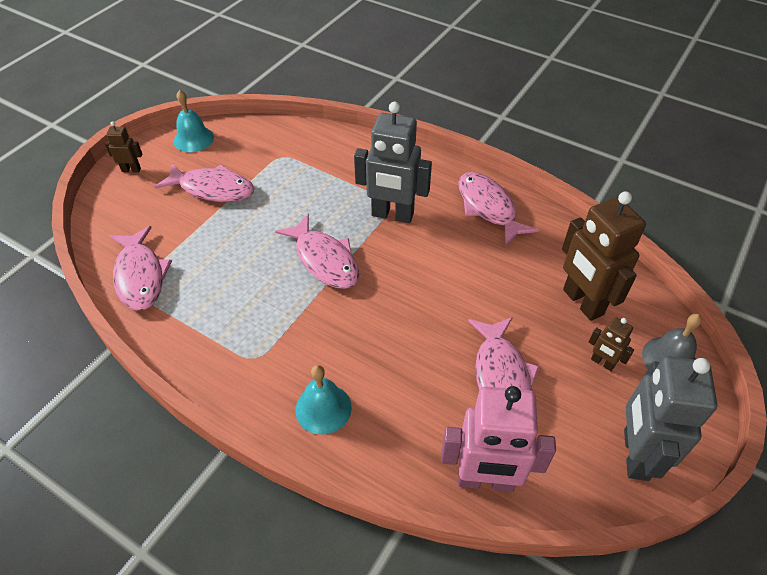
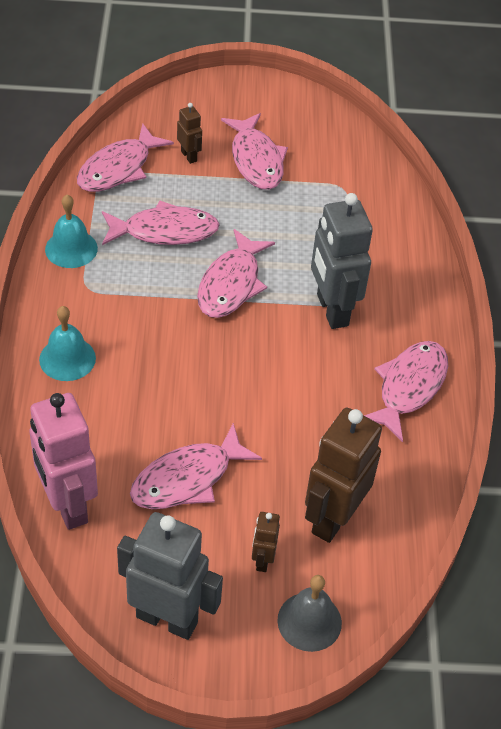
camera: 55 degrees right, 0 degrees up
brown robot [105,122,142,173] -> brown robot moved to [177,103,202,164]
turquoise bell [173,90,214,152] -> turquoise bell moved to [45,195,98,268]
grey robot [624,356,718,481] -> grey robot turned 45 degrees clockwise [117,512,223,640]
none -> pink fish [102,201,220,245]

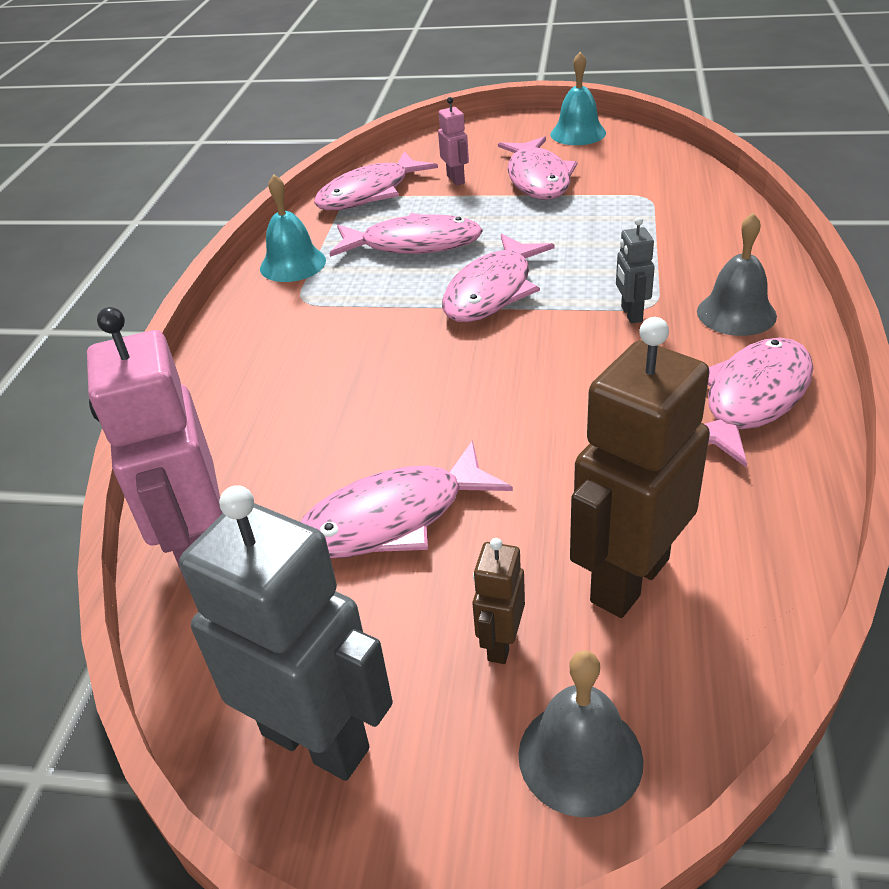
camera: 15 degrees right, 10 degrees down
turquoise bell [39,306,96,381] -> turquoise bell moved to [550,52,606,145]
brown robot [177,103,202,164] -> pink robot [438,97,469,185]
grey robot [311,193,373,329] -> grey robot [616,217,655,323], size x0.47
none -> grey bell [697,213,777,336]

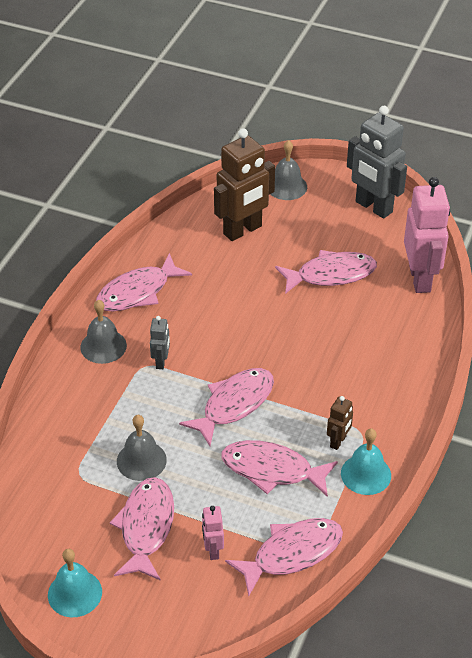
camera: 170 degrees left, 5 degrees up
brown robot [472,538,525,664] -> brown robot moved to [327,396,353,450]
none -> grey bell [117,415,167,481]

